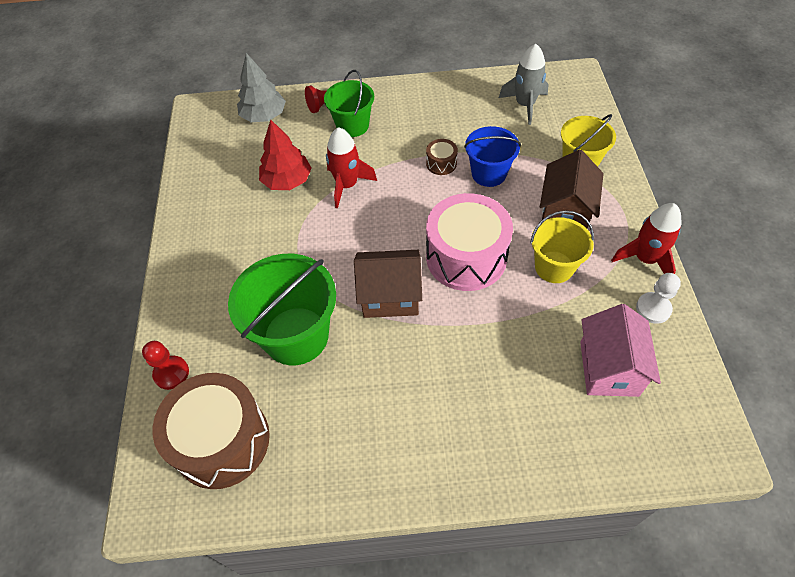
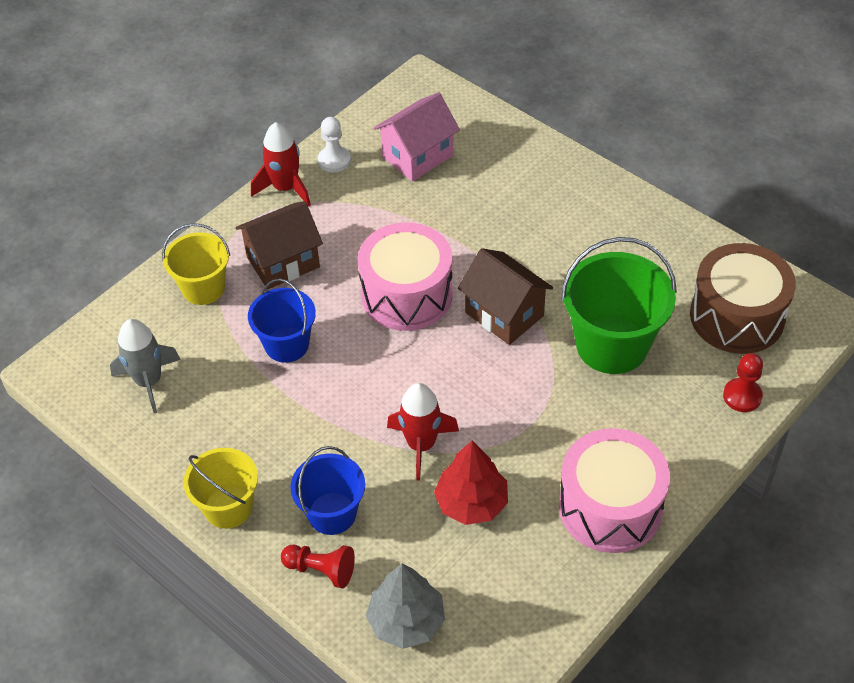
camera: 135 degrees left, 5 degrees down
green bucket [324,70,374,137] -> blue bucket [291,446,365,535]
brown drum [426,139,458,175] -> none
yellow bucket [530,210,594,283] -> yellow bucket moved to [183,448,258,529]
none -> pink drum [559,428,670,553]

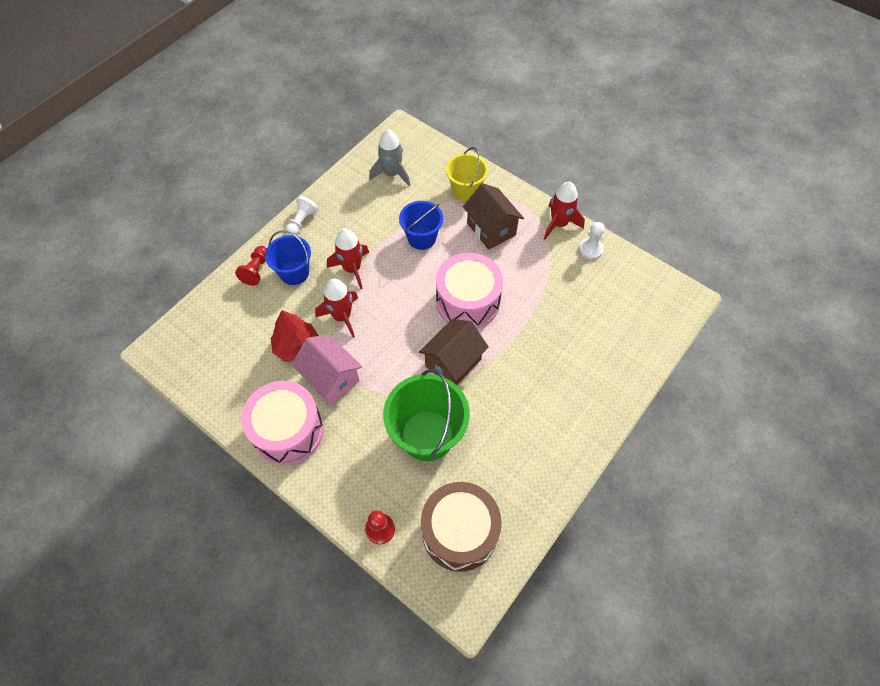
camera: 85 degrees right, 10 degrees up
yellow bucket [183,448,258,529] -> white pawn [285,196,319,236]
grey tree [366,564,445,649] -> none
pink house [374,92,460,181] -> pink house moved to [291,334,362,405]
none -> red rocket [327,229,369,289]

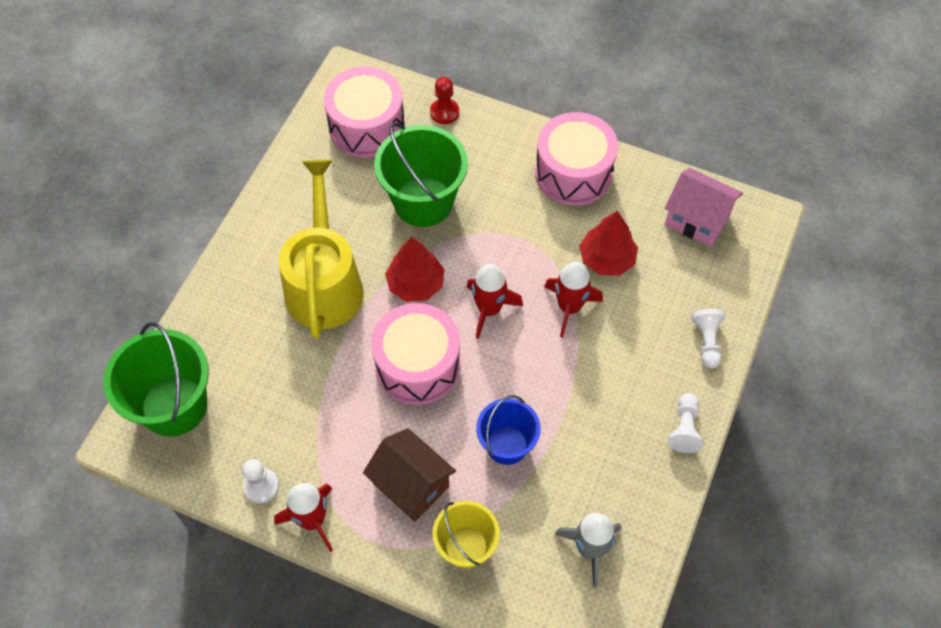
camera: 165 degrees right, 0 degrees up
red pawn [235,246,267,286] -> white pawn [691,309,725,368]
blue bucket [265,230,311,285] -> none
pink house [291,334,362,405] -> pink house moved to [665,168,743,247]
red rocket [327,229,369,289] -> red rocket moved to [467,264,523,339]
brown house [419,319,489,385] -> red tree [385,237,445,302]
brown drum [421,482,502,572] -> pink drum [324,66,405,158]
none -> green bucket [104,322,209,437]
none -> yellow watering can [279,160,364,339]

